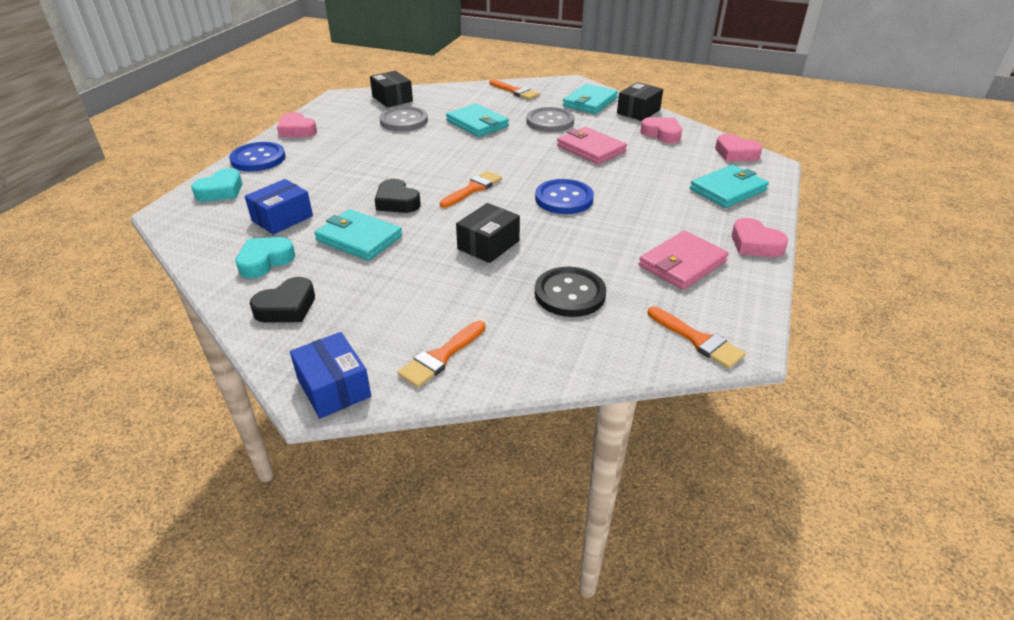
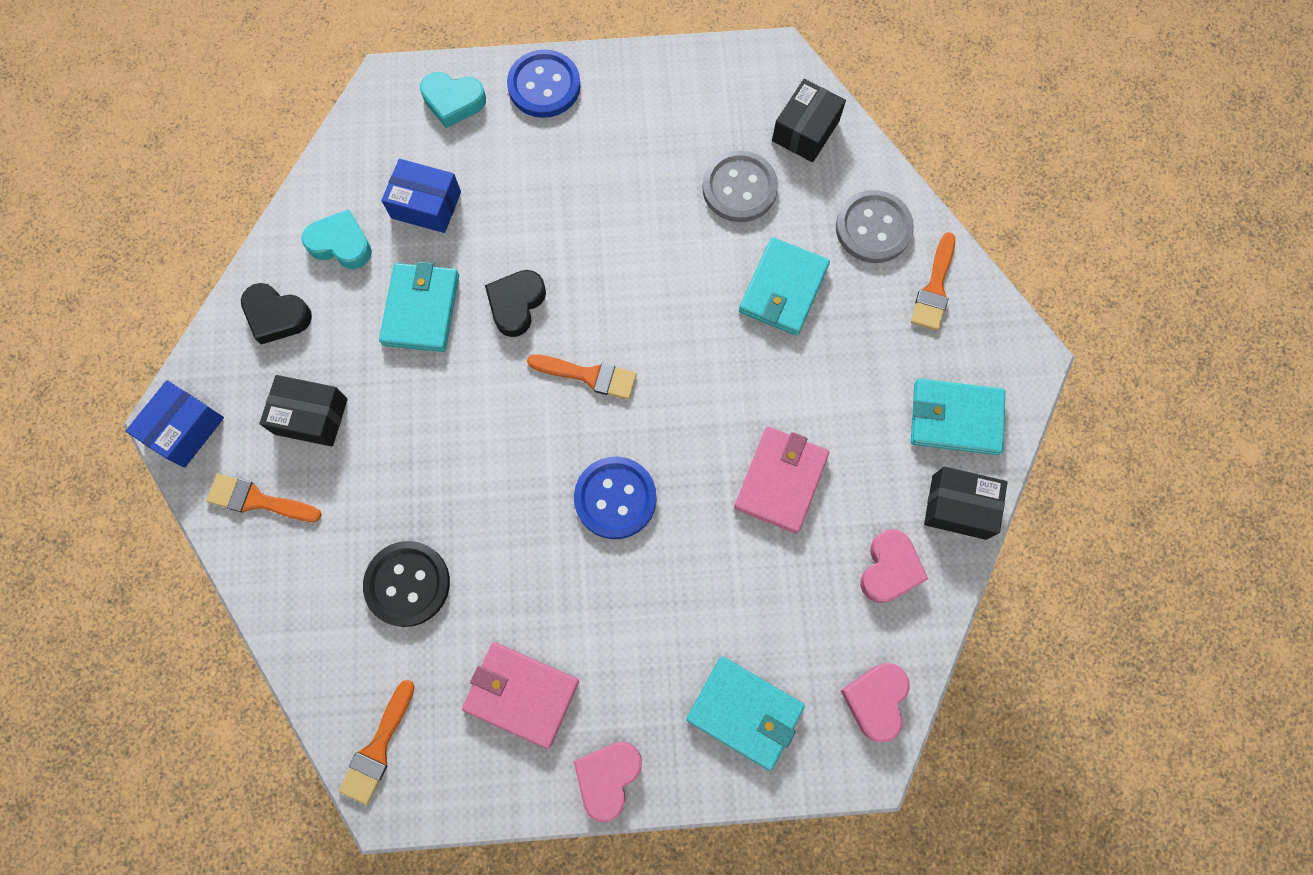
camera: 65 degrees right, 35 degrees up
pink heart [277,112,317,138] -> none
black box [456,203,520,263] -> black box moved to [259,375,348,447]
grey button [527,107,574,132] -> grey button moved to [836,190,914,263]

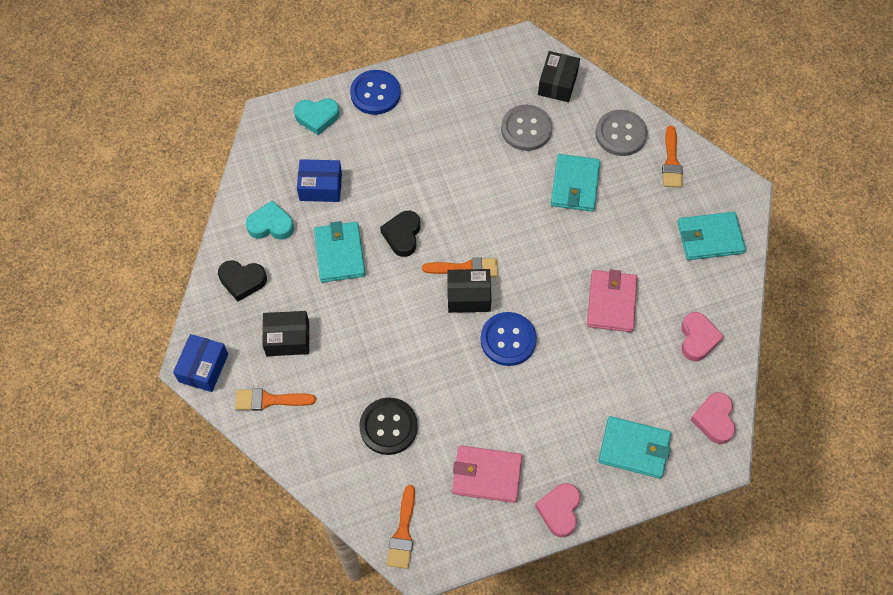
camera: 15 degrees left, 10 degrees down
black box [924,466,1007,540] -> black box moved to [447,269,491,313]

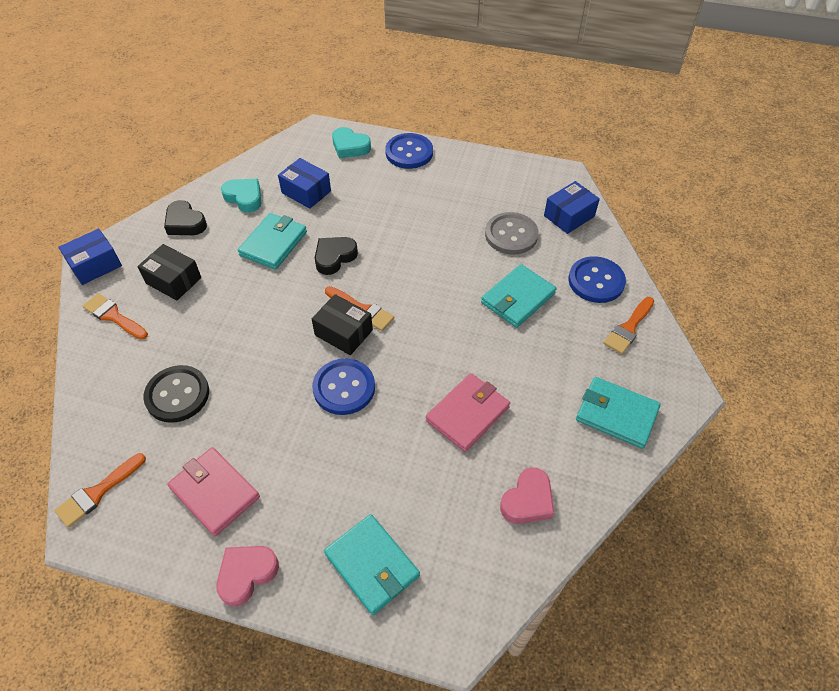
camera: 35 degrees right, 10 degrees down
black box [538,51,580,102] -> blue box [544,181,600,234]
grey button [595,110,648,156] -> blue button [568,256,626,303]
pink heart [690,392,736,444] -> none

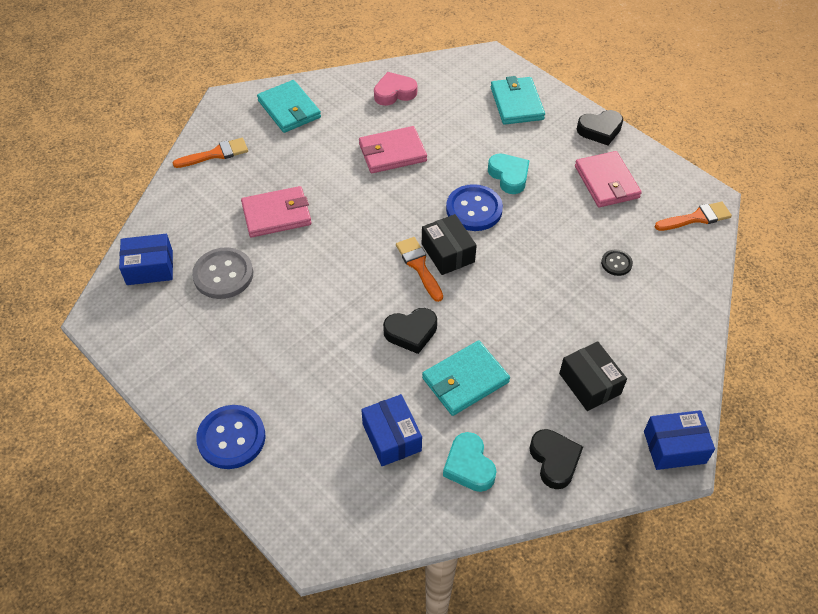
camera: 150 degrees left, 0 degrees up
orange brush [83,293,148,340] -> none
black button [143,365,209,423] -> black button [601,250,633,276], size x0.52
pink heart [216,546,279,606] -> black heart [577,110,623,146]
turquoise heart [332,127,371,158] -> turquoise heart moved to [488,154,530,194]
turquoise wallet [481,264,556,328] -> pink wallet [241,186,312,237]
blue button [568,256,626,303] -> none

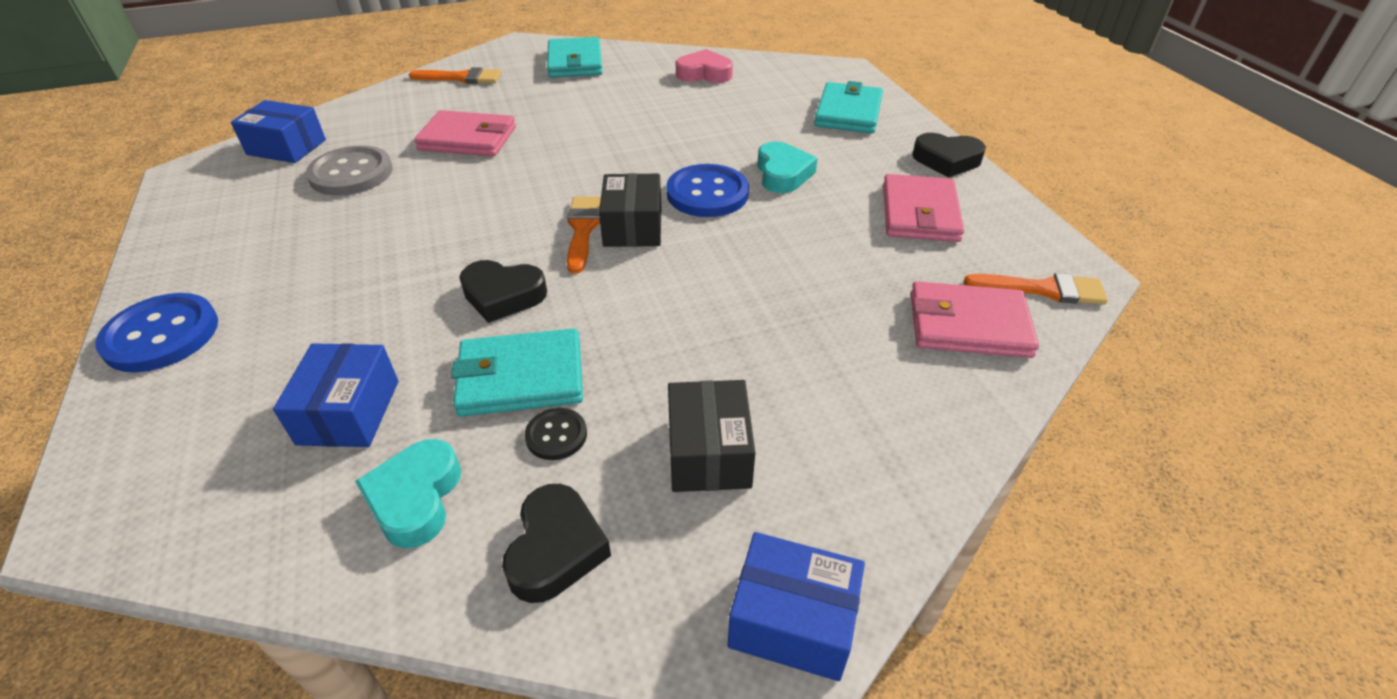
camera: 25 degrees right, 10 degrees down
pink wallet [359,126,427,173] -> pink wallet moved to [910,281,1039,358]
black button [601,250,633,276] -> black button moved to [525,408,587,460]

